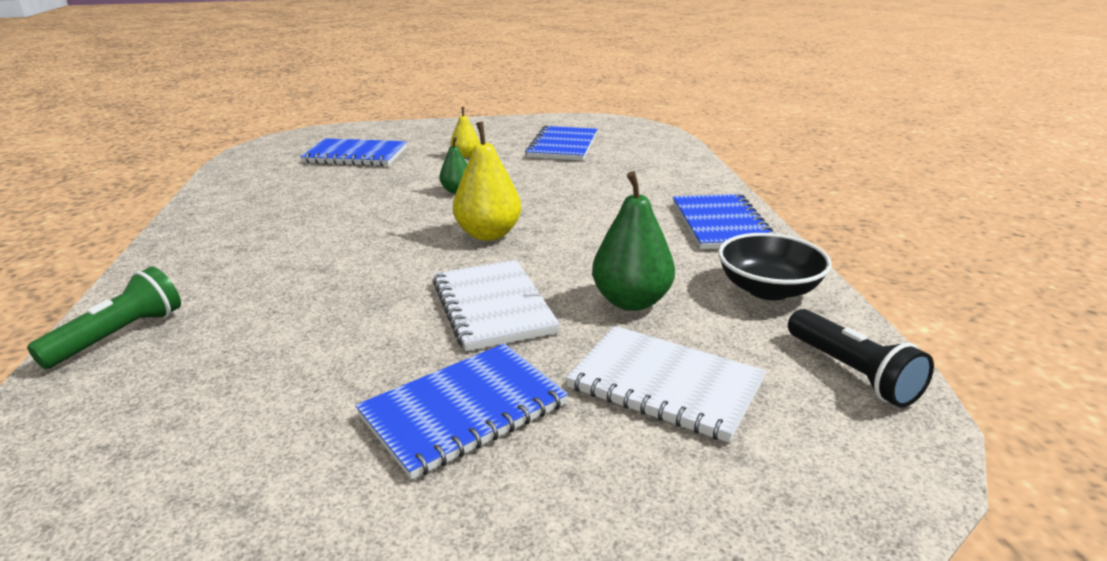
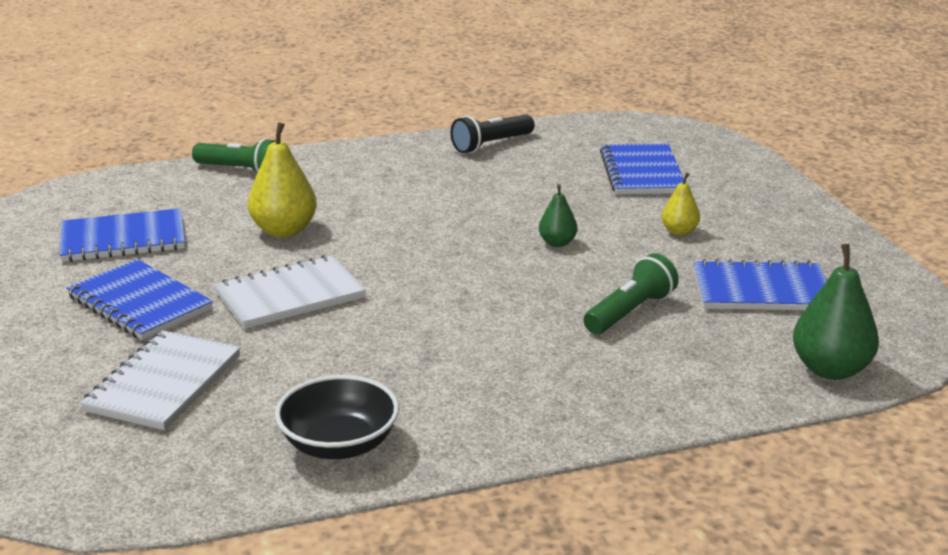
camera: 80 degrees right, 0 degrees up
yellow pear [453,122,521,241] -> yellow pear moved to [248,122,317,237]
green pear [592,171,675,311] -> green pear moved to [793,244,879,380]
blue notebook [673,194,777,249] -> blue notebook moved to [59,208,185,262]
black flashlight [788,309,934,407] -> black flashlight moved to [451,115,535,153]
none -> green flashlight [583,253,679,334]

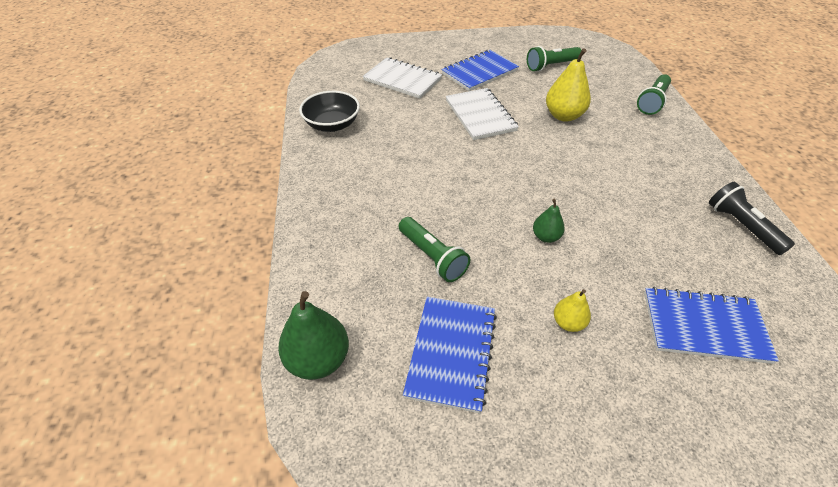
camera: 100 degrees right, 20 degrees up
blue notebook [59,208,185,262] -> green flashlight [527,46,581,72]

